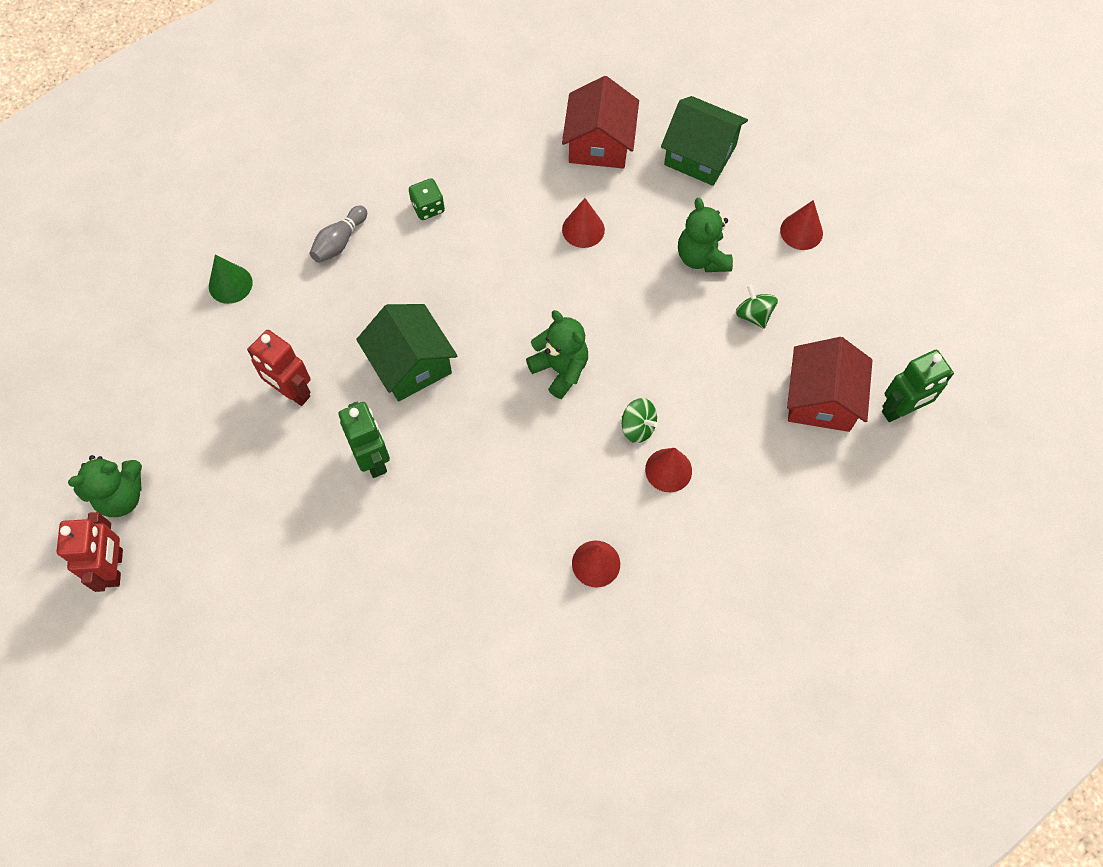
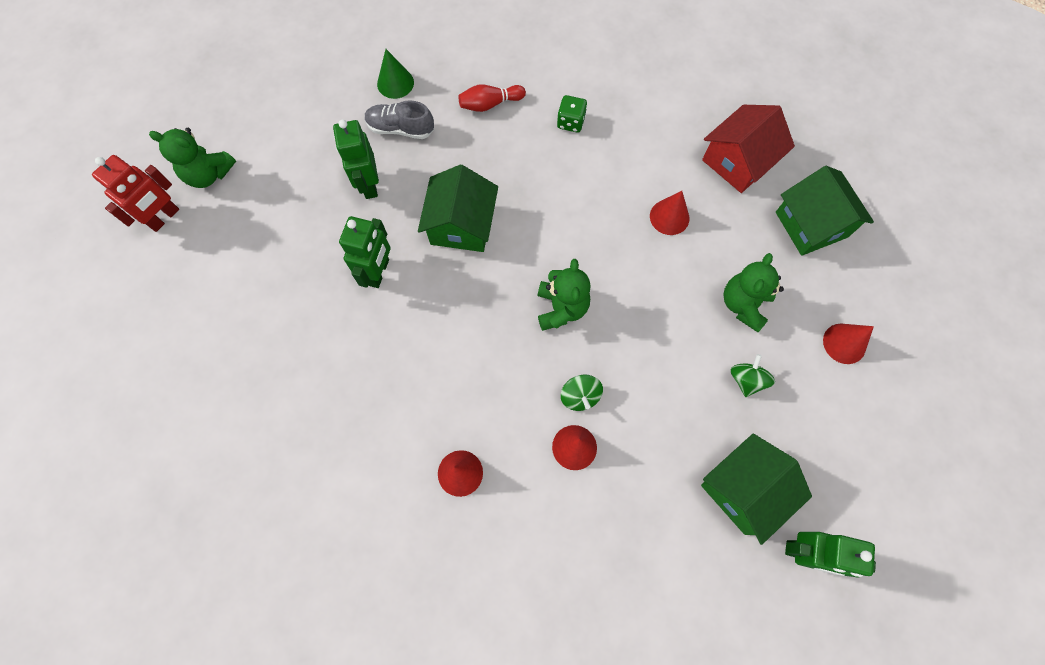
camera: 40 degrees right, 5 degrees up
red robot [247,330,311,406] -> green robot [333,119,379,199]
grey bowling pin [310,205,367,263] -> red bowling pin [458,84,526,112]
red house [787,337,873,432] -> green house [701,434,812,545]
none -> grey shoe [365,101,434,139]

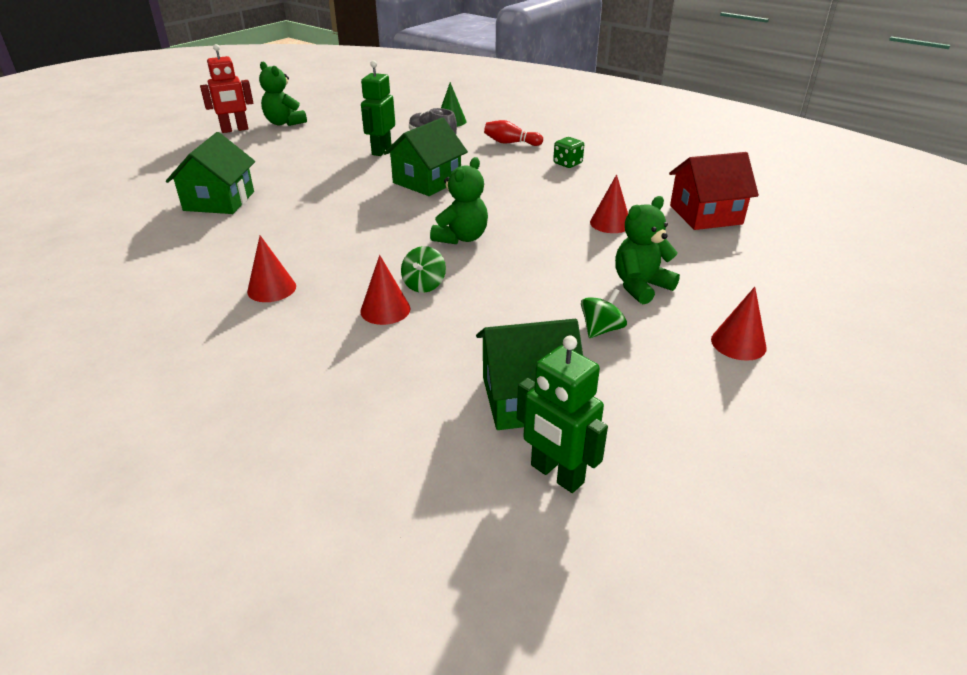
camera: 30 degrees right, 35 degrees down
green robot [339,216,391,288] -> none
green house [776,166,874,256] -> green house moved to [166,132,255,214]

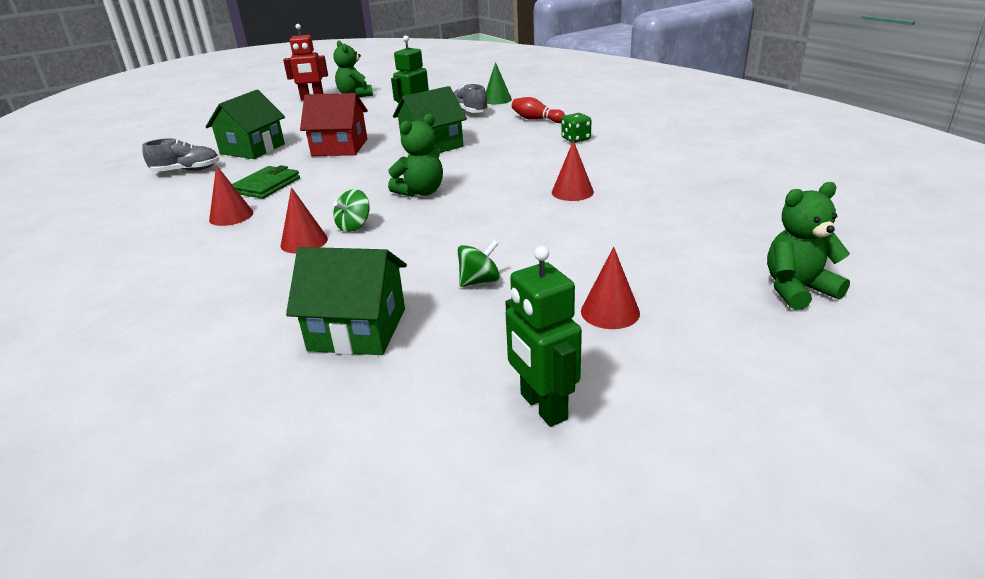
camera: 20 degrees right, 5 degrees down
green robot [517,336,608,493] -> green robot moved to [505,246,582,427]
green teddy bear [615,196,680,304] -> green teddy bear moved to [767,182,850,310]
red house [669,152,759,230] -> red house moved to [300,93,368,156]
none -> grey shoe [142,138,219,172]
none -> green wallet [232,165,300,199]

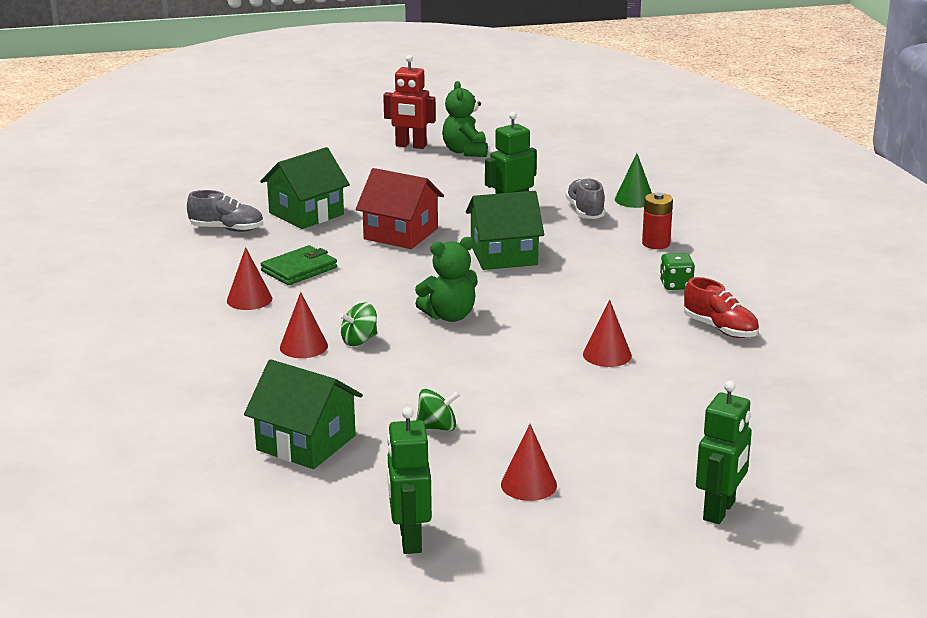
camera: 20 degrees right, 5 degrees down
red bowling pin [512,97,565,123] -> red battery [642,192,673,249]
green teddy bear [767,182,850,310] -> green robot [696,381,752,524]
none -> red shoe [684,277,759,338]

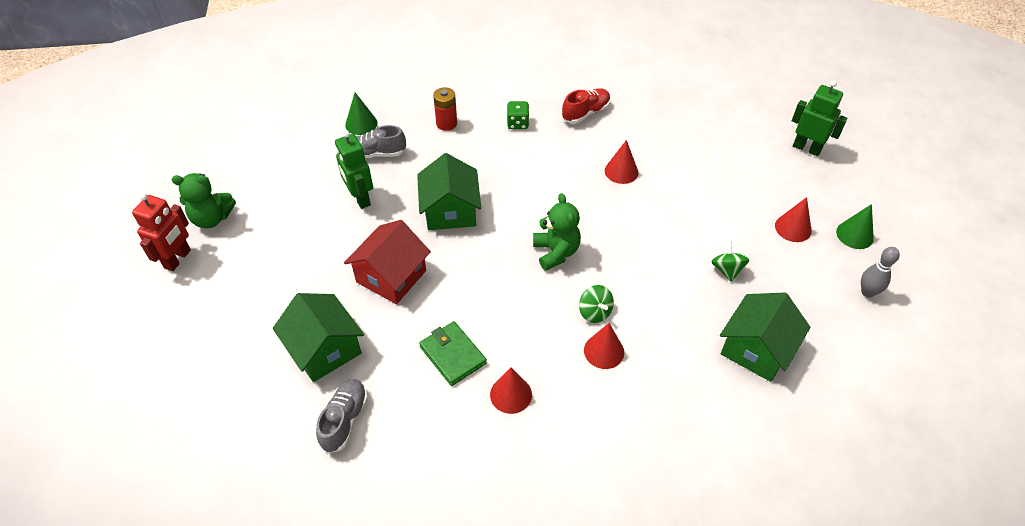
camera: 85 degrees left, 25 degrees up
green robot [387,407,432,554] -> grey bowling pin [861,247,900,298]
none -> green cone [836,204,874,249]

